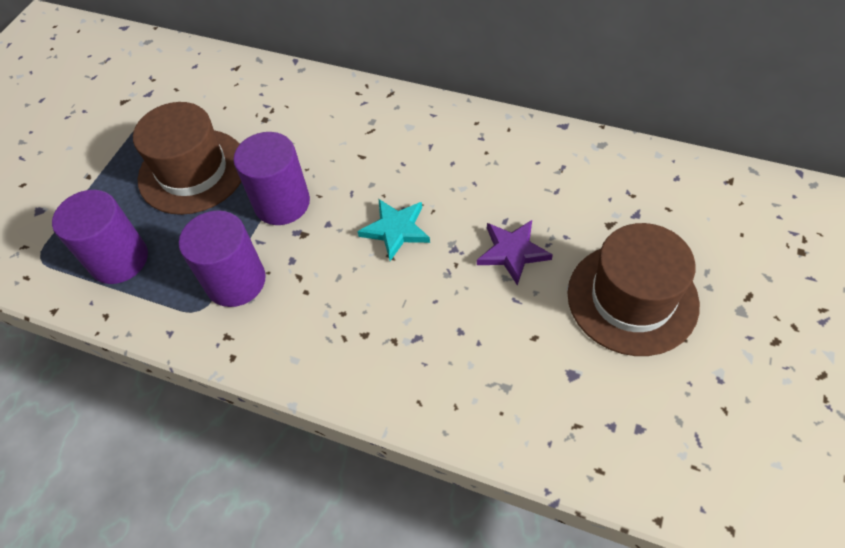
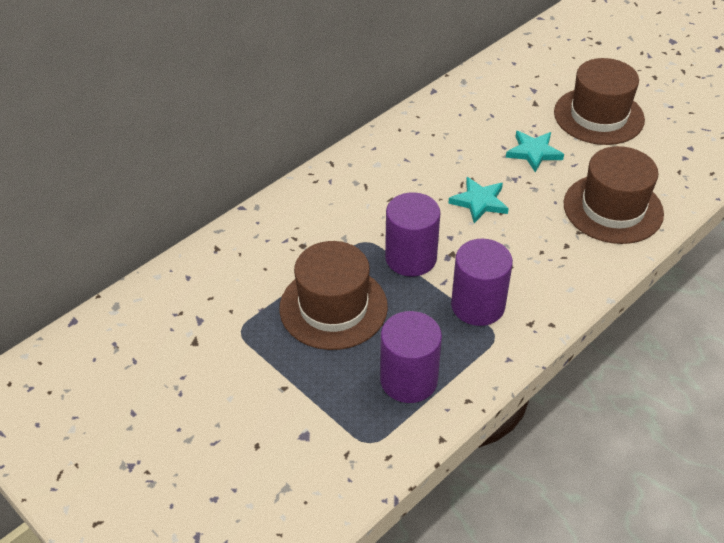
camera: 70 degrees left, 10 degrees down
purple star [477,220,553,286] -> turquoise star [506,131,564,172]
none -> brown hat [564,146,664,244]

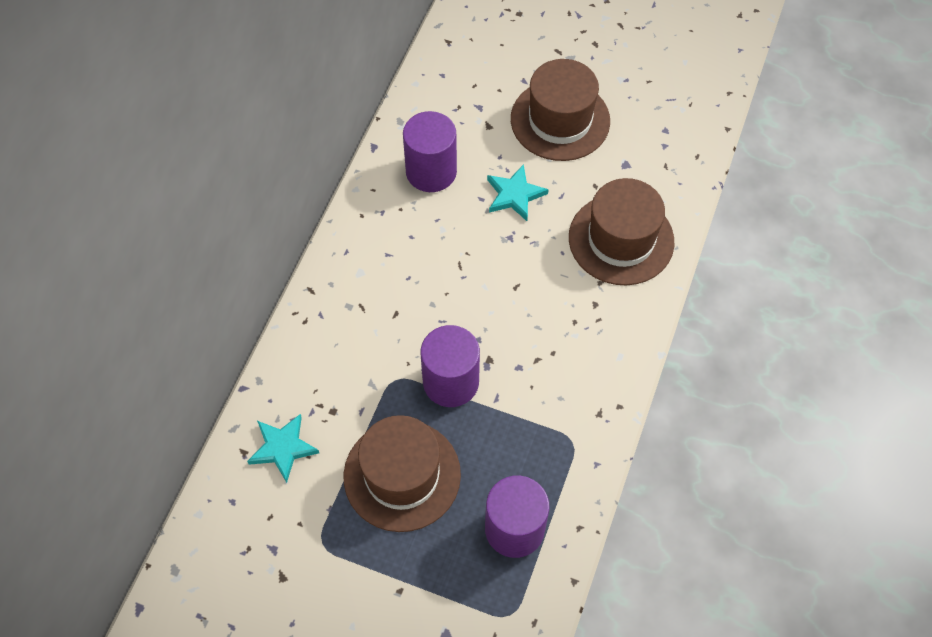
camera: 25 degrees left, 15 degrees up
turquoise star [448,177,509,223] -> turquoise star moved to [247,414,319,483]
purple cylinder [451,239,513,326] -> purple cylinder moved to [403,111,457,192]

